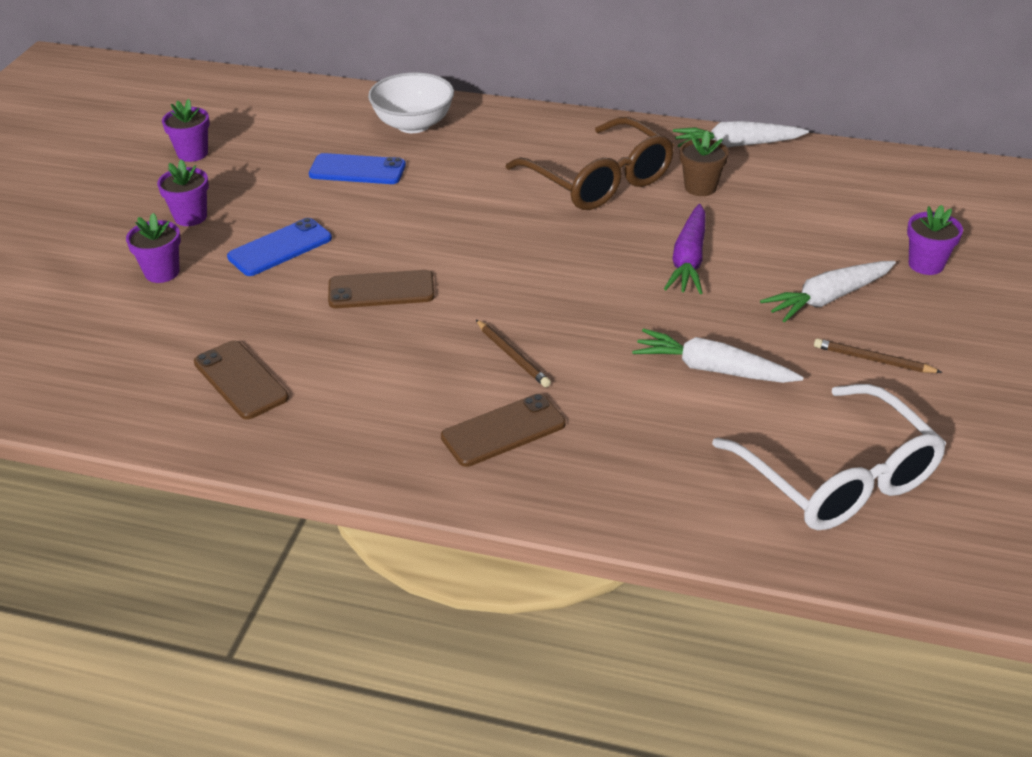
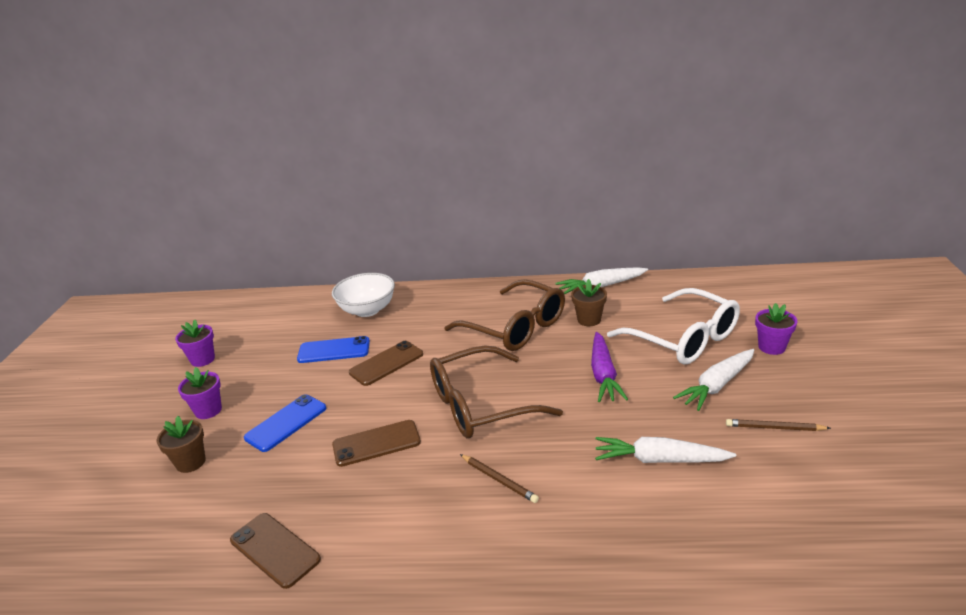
camera: 10 degrees left, 10 degrees down
purple flower pot [126,213,181,283] -> brown flower pot [157,416,206,473]
brown phone [441,394,566,467] -> brown phone moved to [349,341,423,386]
white glasses [712,384,946,530] -> white glasses moved to [607,288,740,364]
none -> brown glasses [430,346,563,438]

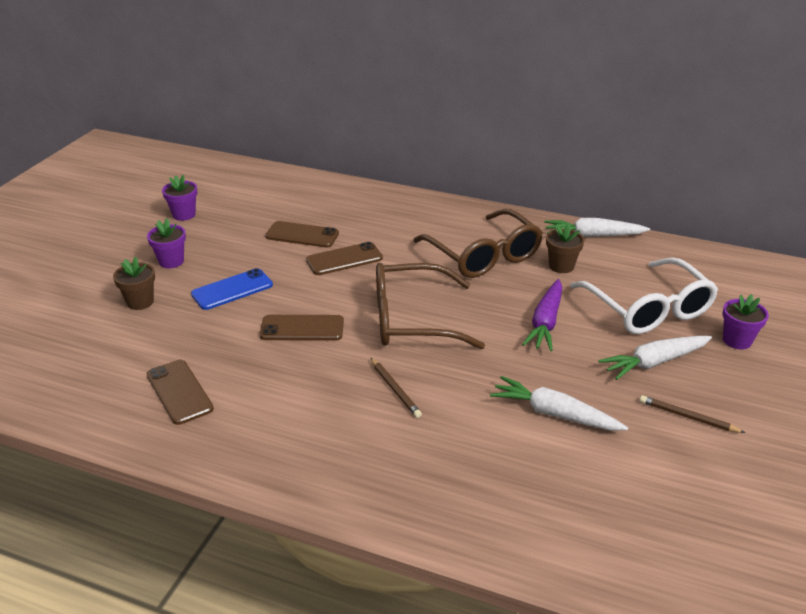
camera: 15 degrees right, 5 degrees up
blue phone [297,336,370,363] -> brown phone [265,221,339,248]
white bowl [332,273,395,317] -> none

